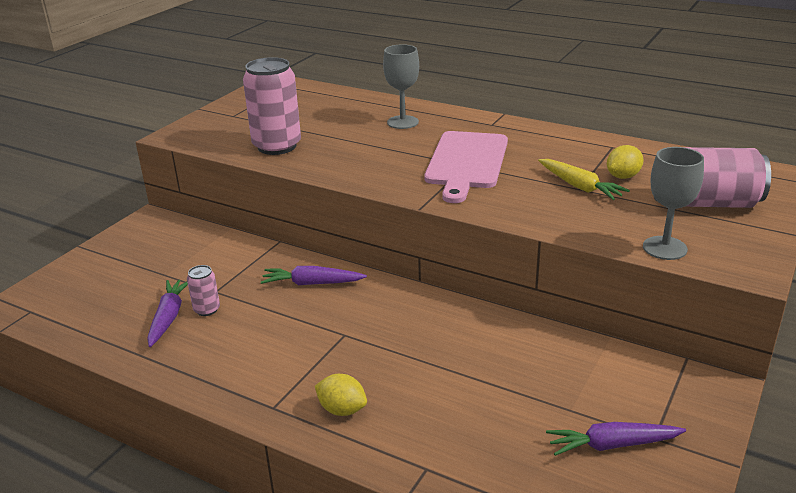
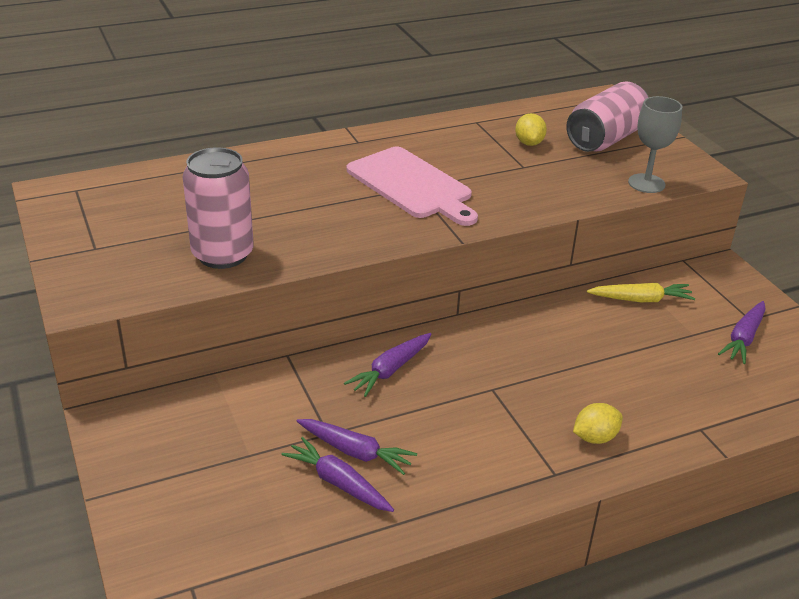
camera: 55 degrees left, 5 degrees up
pink can [187,265,220,316] -> purple carrot [297,419,417,475]
grey goblet [383,44,419,129] -> none
yellow carrot [538,159,630,200] -> yellow carrot moved to [587,283,695,302]

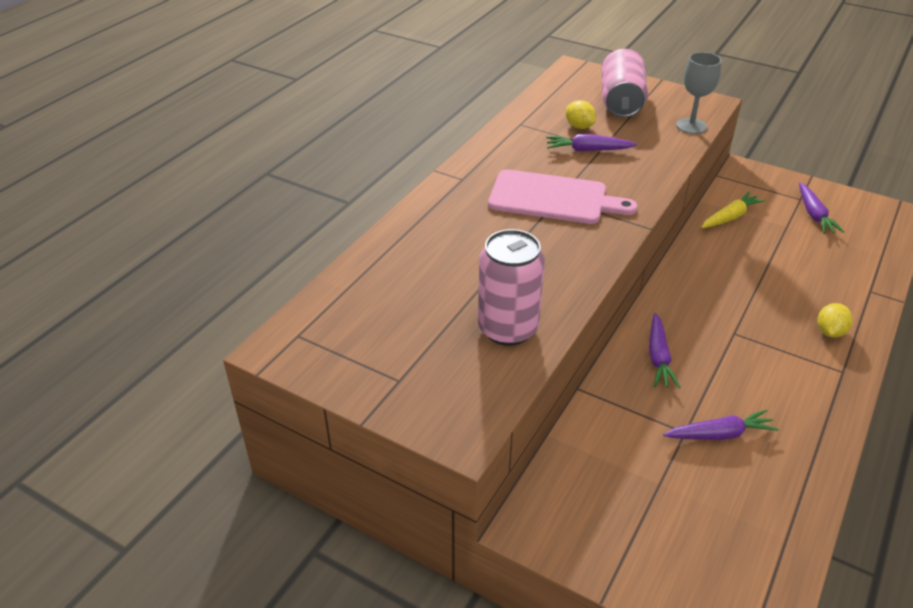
camera: 35 degrees left, 5 degrees up
purple carrot [281,437,394,512] -> purple carrot moved to [546,134,637,151]

